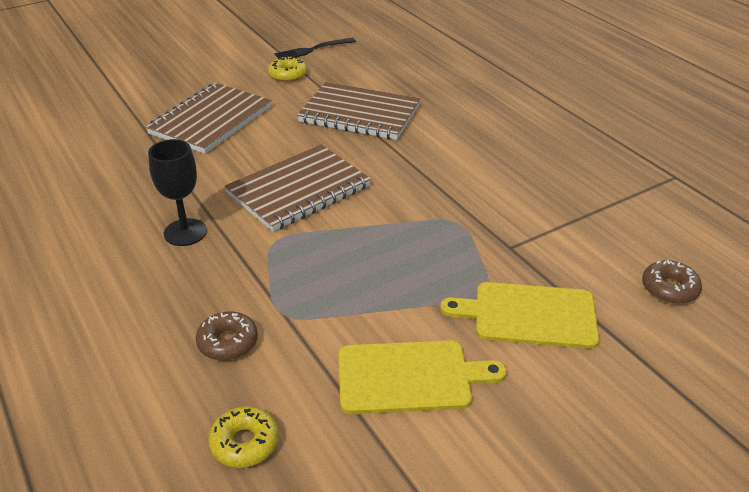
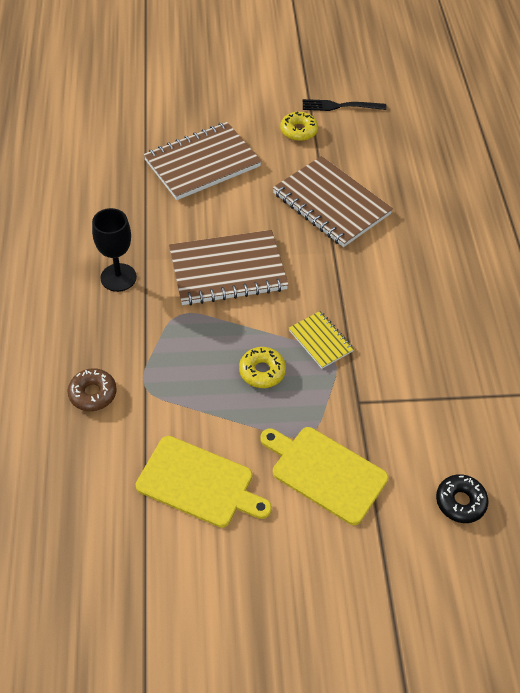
camera: 25 degrees right, 15 degrees up
yellow donut [208,406,279,468] -> yellow donut moved to [239,347,286,388]
brown donut [642,260,702,304] -> black donut [436,474,489,523]
none -> yellow notebook [289,311,354,369]

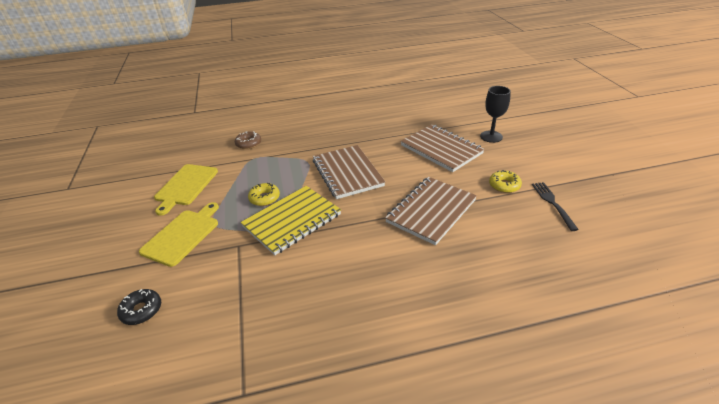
camera: 85 degrees right, 15 degrees down
black goblet [92,208,137,292] -> black goblet moved to [480,86,511,143]
yellow notebook [289,311,354,369] -> yellow notebook [241,186,341,255], size x1.98

